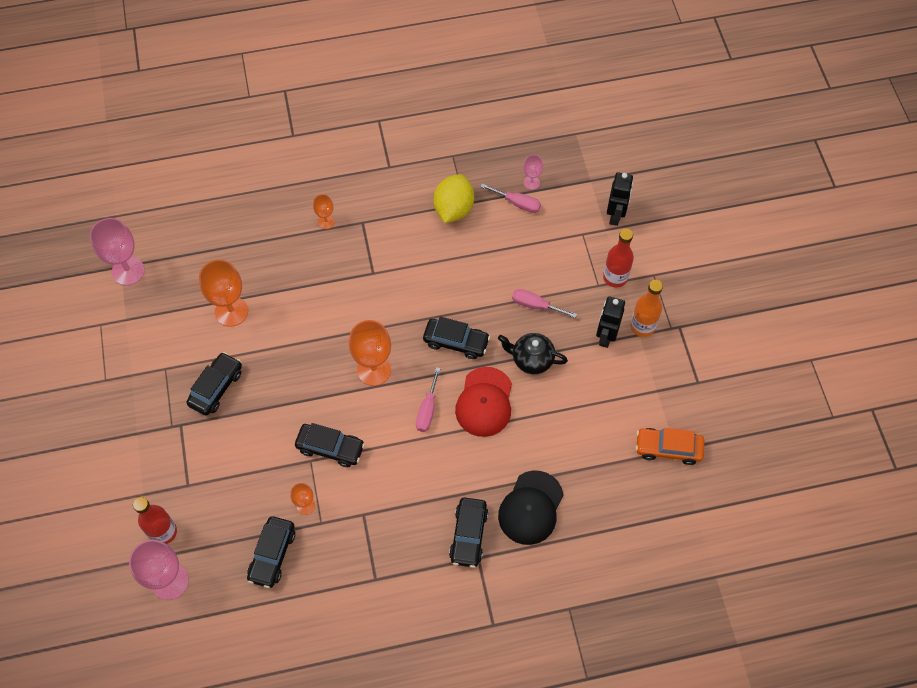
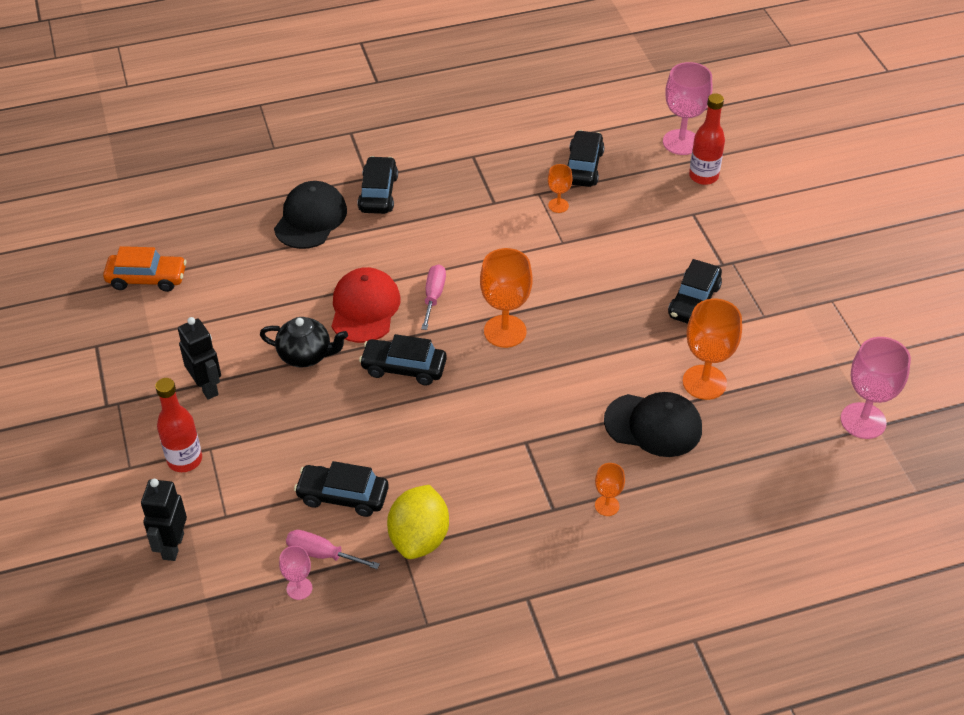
camera: 175 degrees right, 15 degrees down
black car [295,423,365,467] -> black car moved to [294,461,389,517]
pink screwdriver [512,289,577,318] -> none
black robot [596,296,625,348] -> black robot turned 45 degrees counterclockwise [178,317,221,400]
orange bottle [630,280,663,337] -> none
none -> black cap [604,392,702,457]

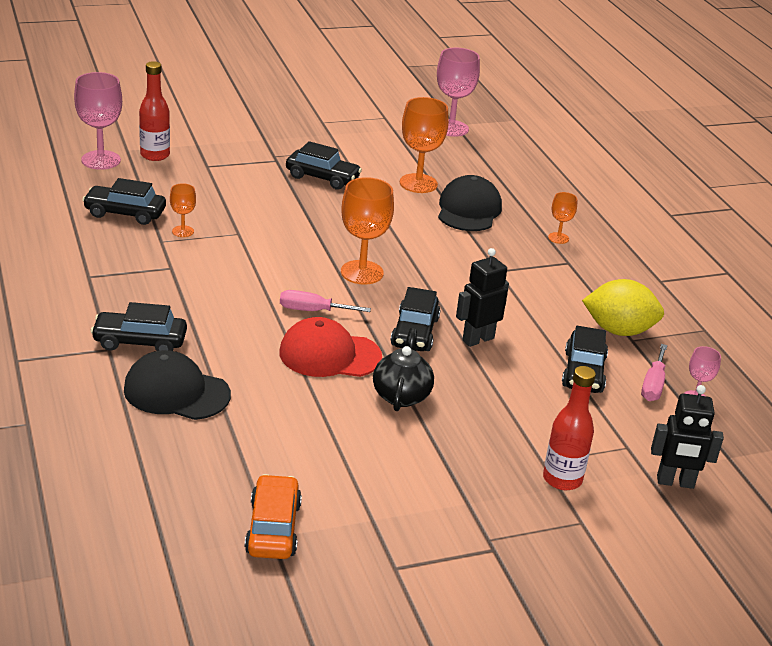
camera: 95 degrees left, 15 degrees down
black robot [178,317,221,400] -> black robot moved to [456,248,509,347]

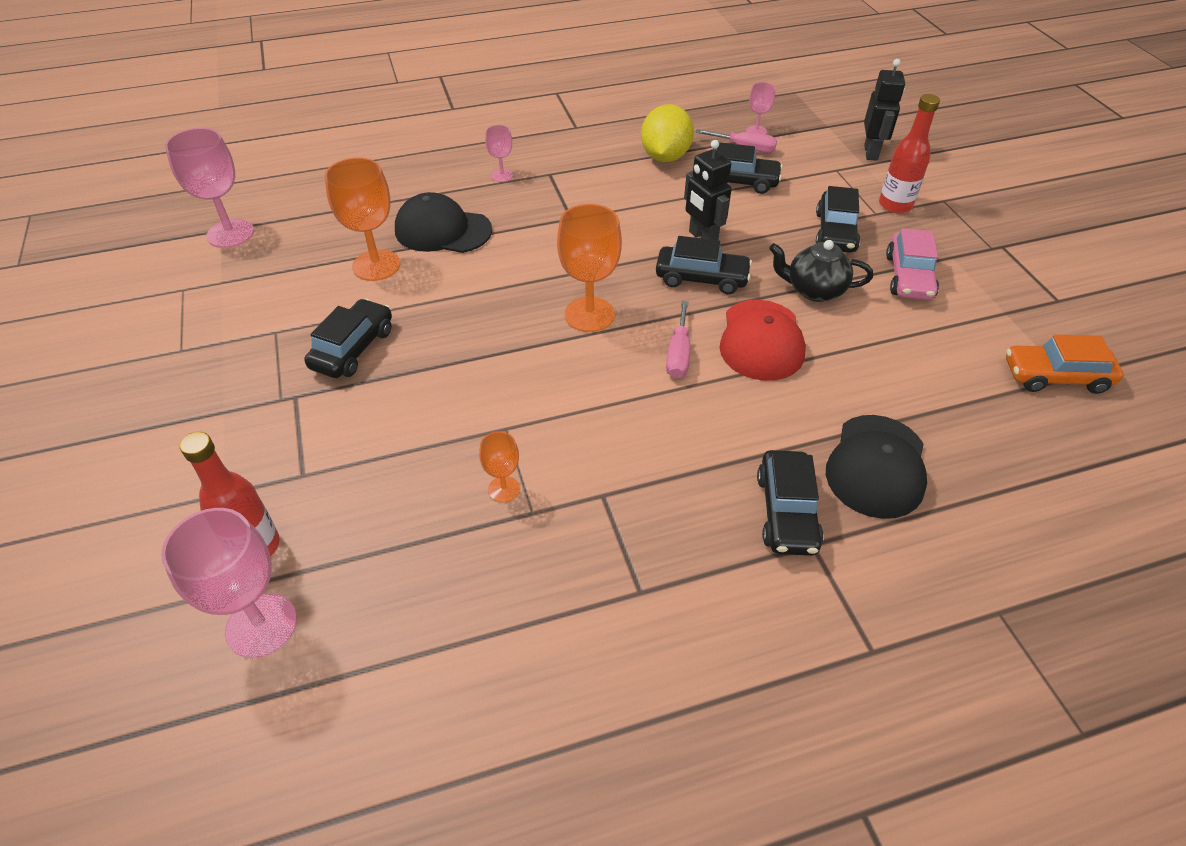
camera: 85 degrees left, 15 degrees up
black car [82,178,166,225] -> black car moved to [816,186,860,253]
orange goblet [548,192,577,244] -> pink goblet [485,125,513,182]
none -> pink car [886,228,939,300]

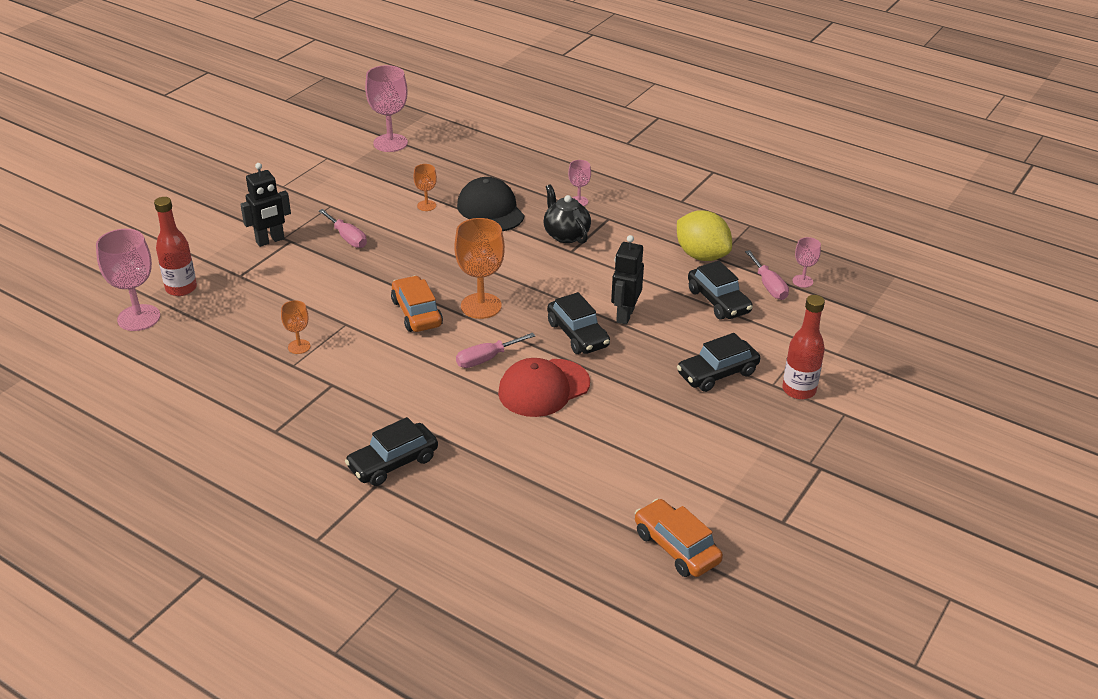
camera: 50 degrees right, 10 degrees down
black car [304,298,392,378] -> pink screwdriver [319,209,367,248]
orange goblet [325,157,400,281] -> orange goblet [413,164,437,211], size x0.52
yellow lemon [641,104,694,162] -> yellow lemon turned 75 degrees clockwise [677,210,732,261]
black teapot [769,240,873,302] -> black teapot moved to [544,184,591,244]
black cap [826,415,927,519] -> none
black robot [864,59,905,161] -> black robot moved to [240,163,291,247]
pink car [886,228,939,300] -> none
none -> orange car [391,276,443,332]

